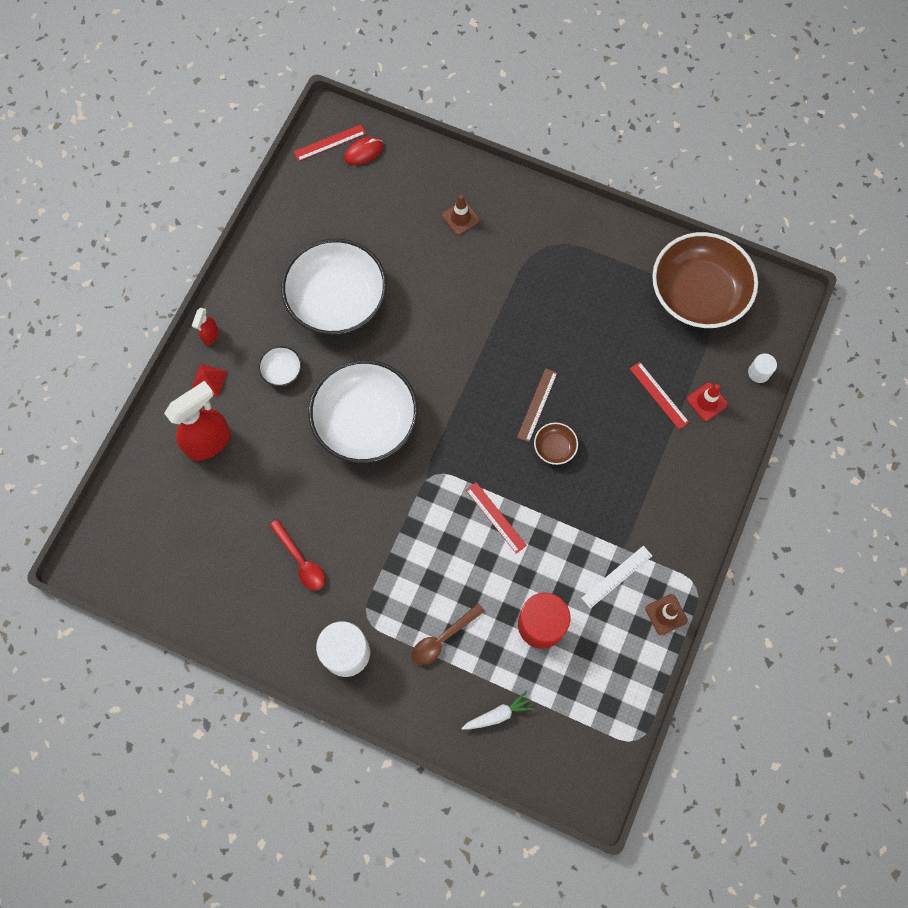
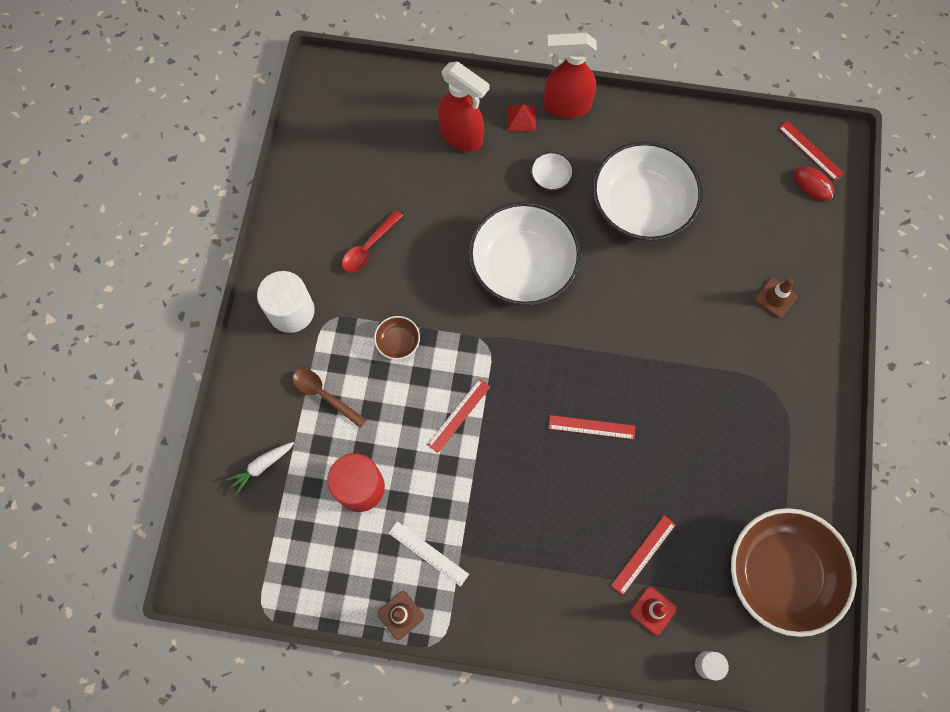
camera: 75 degrees right, 0 degrees up
red spray bottle [192,308,218,345] -> red spray bottle [544,33,597,118], size x2.10
white carrot [462,691,534,730] -> white carrot turned 90 degrees clockwise [225,442,294,495]
brown ruler [517,368,557,442] -> red ruler [548,415,635,440]
brown bowl [534,423,578,465] -> brown bowl moved to [374,316,420,360]

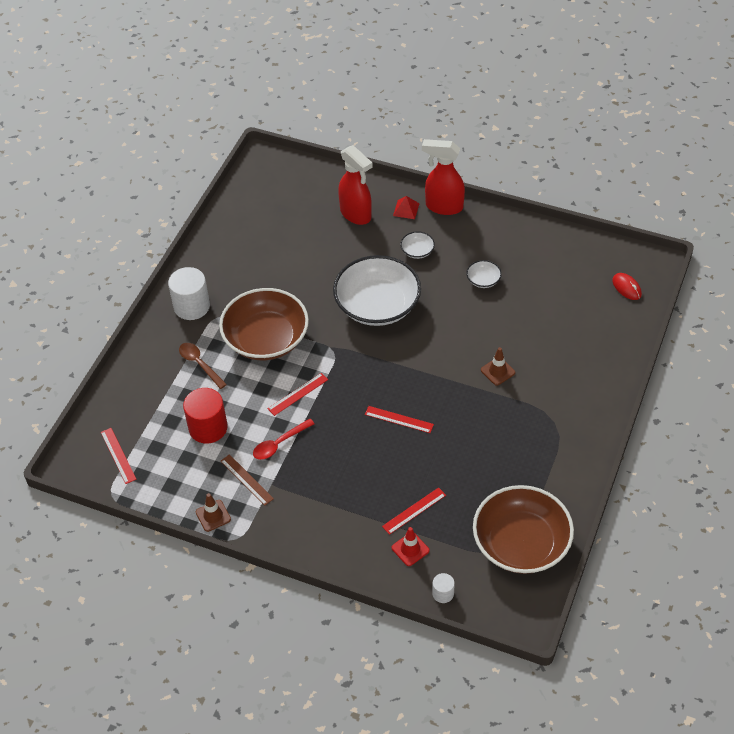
camera: 15 degrees right, 20 degrees down
white carrot [225,442,294,495] -> none
red spoon [342,210,403,272] -> red spoon moved to [253,419,315,460]
brown bowl [374,316,420,360] -> brown bowl [219,288,309,360], size x2.46
white ruler [388,521,469,587] -> brown ruler [221,454,274,506]
white bowl [593,141,703,241] -> white bowl [466,260,502,288], size x0.41
brown traffic cone [755,278,797,318] -> brown traffic cone moved to [481,347,515,386]
red ruler [779,121,844,181] -> red ruler moved to [101,428,137,484]

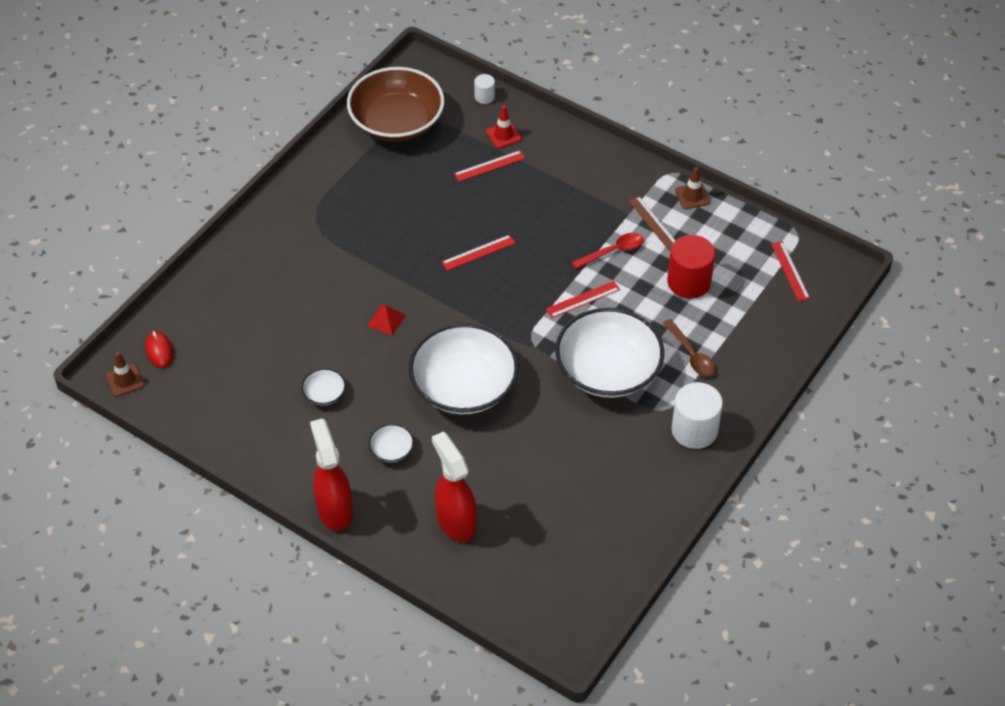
camera: 170 degrees left, 0 degrees up
brown bowl [219,288,309,360] -> white bowl [555,308,664,398]
red ruler [365,406,434,433] -> red ruler turned 60 degrees counterclockwise [442,235,515,271]
red pyramid [393,196,420,219] -> red pyramid moved to [367,305,406,336]
red spray bottle [422,139,465,215] -> red spray bottle turned 135 degrees counterclockwise [310,418,353,531]
brown traffic cone [481,347,515,386] -> brown traffic cone moved to [106,352,144,397]

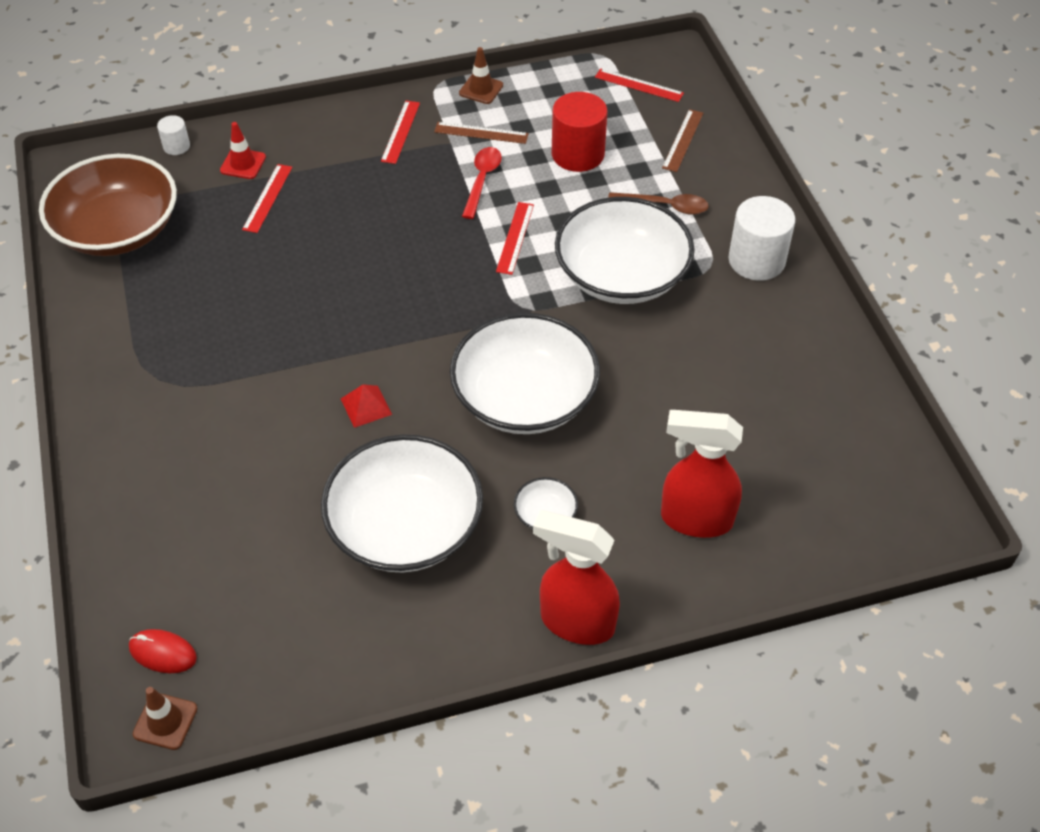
camera: 50 degrees left, 0 degrees up
white bowl [301,368,346,405] -> white bowl [321,434,483,572], size x2.46
red ruler [442,235,515,271] -> red ruler moved to [381,101,420,164]
none -> brown ruler [662,109,703,172]

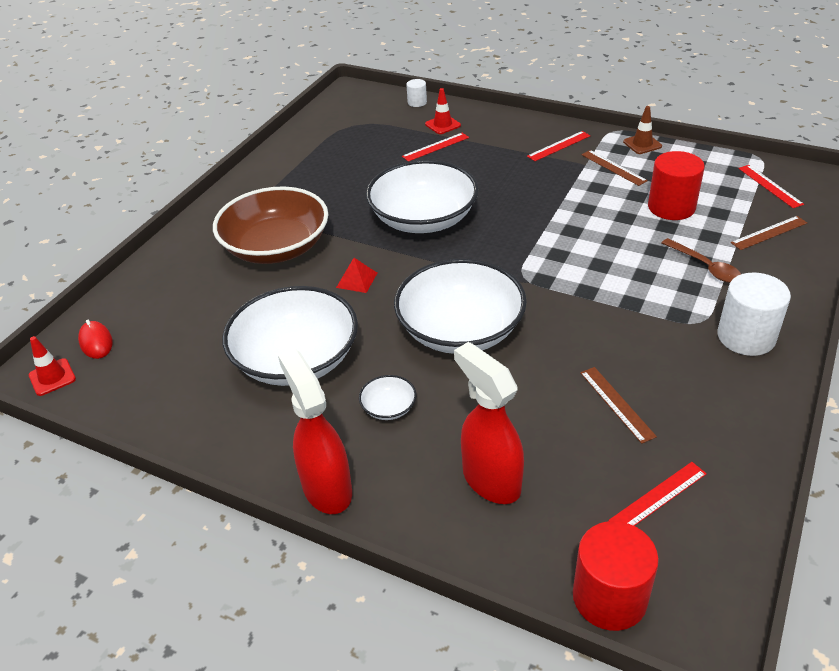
camera: 45 degrees right, 10 degrees down
brown bowl [39,154,177,256] -> brown bowl moved to [213,186,328,264]
brown traffic cone [132,687,198,750] -> red traffic cone [29,336,76,396]
red spoon [462,147,502,219] -> none
red ruler [496,202,534,275] -> red ruler moved to [608,462,707,526]
white bowl [555,197,695,304] -> white bowl moved to [366,160,478,233]
none -> red cylinder [573,521,659,631]
none -> brown ruler [580,367,657,444]

